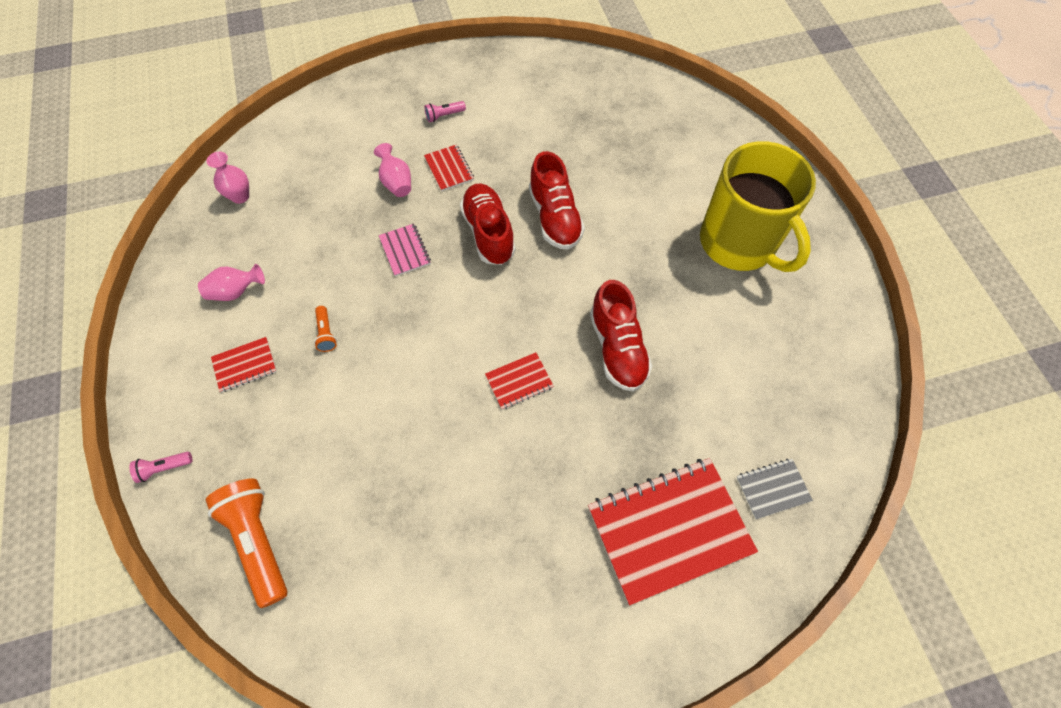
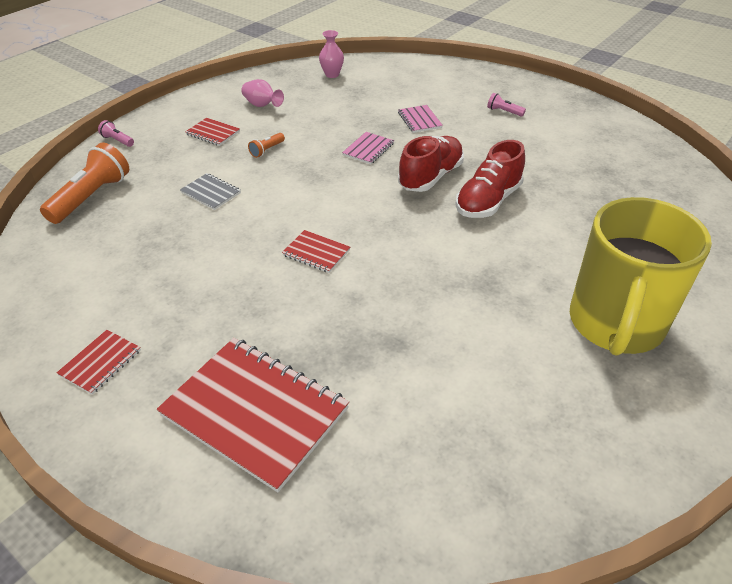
camera: 55 degrees right, 20 degrees down
pink vase [374,143,411,197] -> pink notebook [398,105,443,133]
red notebook [424,145,474,191] -> red notebook moved to [56,330,141,395]
red shoe [590,280,652,391] -> none
grey notebook [737,459,813,519] -> grey notebook moved to [180,173,241,210]

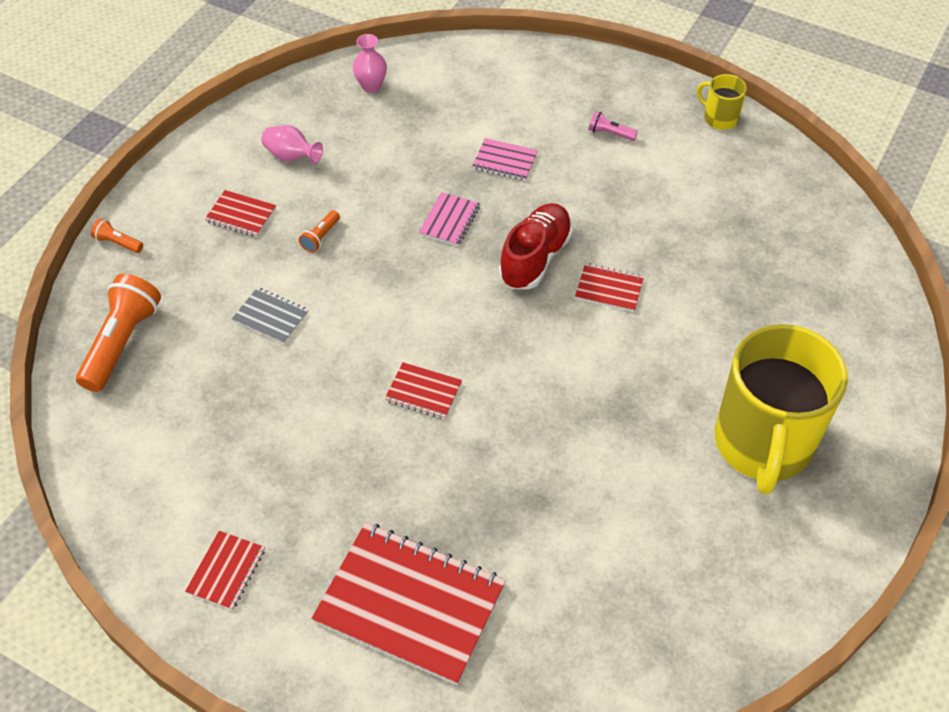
camera: 10 degrees left, 10 degrees up
pink flashlight [98,120,134,147] -> orange flashlight [91,218,143,253]
pink notebook [398,105,443,133] -> pink notebook turned 45 degrees counterclockwise [473,138,538,181]
red shoe [455,140,525,218] -> red notebook [575,263,644,312]
none -> yellow mug [697,74,747,130]

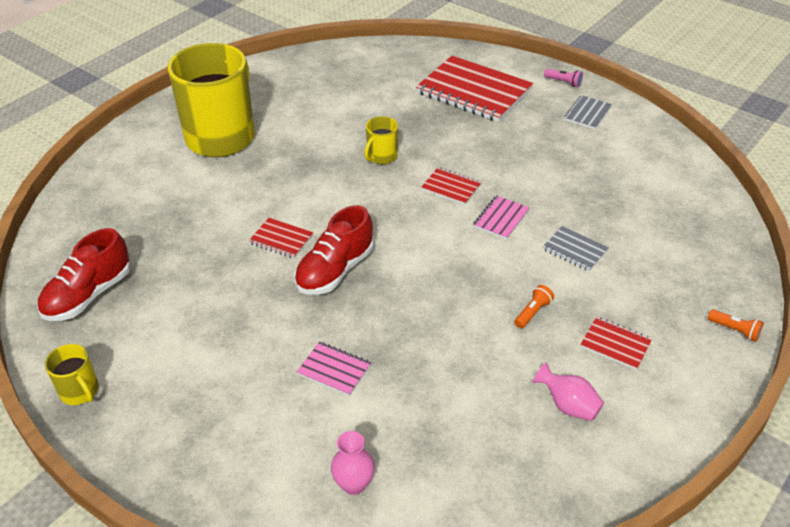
camera: 170 degrees left, 10 degrees down
orange flashlight [76,274,161,392] -> none
red notebook [185,531,265,610] -> grey notebook [564,95,612,129]
pink vase [353,34,387,93] -> pink vase moved to [331,431,375,495]
pink notebook [419,192,480,246] -> pink notebook moved to [473,195,530,240]
pink flashlight [588,111,638,141] -> pink flashlight moved to [544,69,583,87]
none -> red shoe [37,228,130,321]
none -> yellow mug [364,116,398,164]

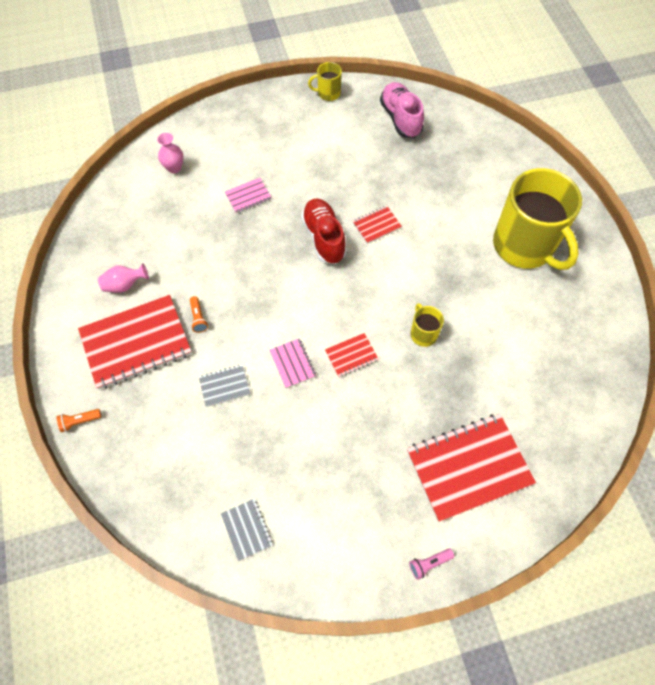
camera: 125 degrees right, 20 degrees up
red shoe [37,228,130,321] -> pink shoe [380,82,424,138]
grey notebook [564,95,612,129] -> grey notebook moved to [221,499,273,561]
red notebook [580,317,652,370] -> red notebook [78,295,192,389], size x2.18

